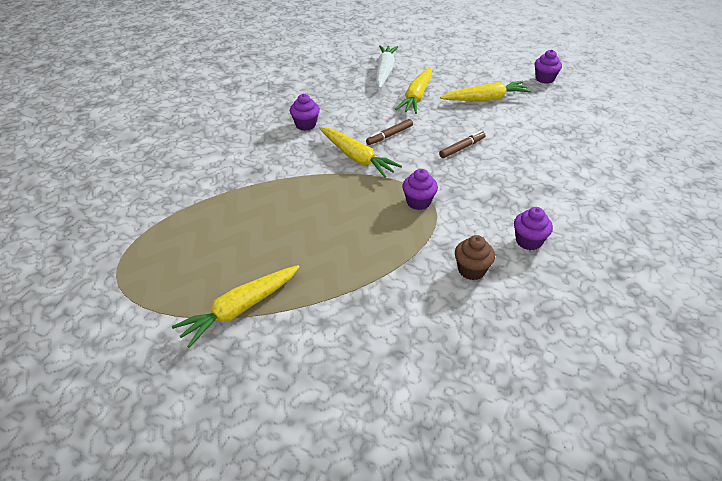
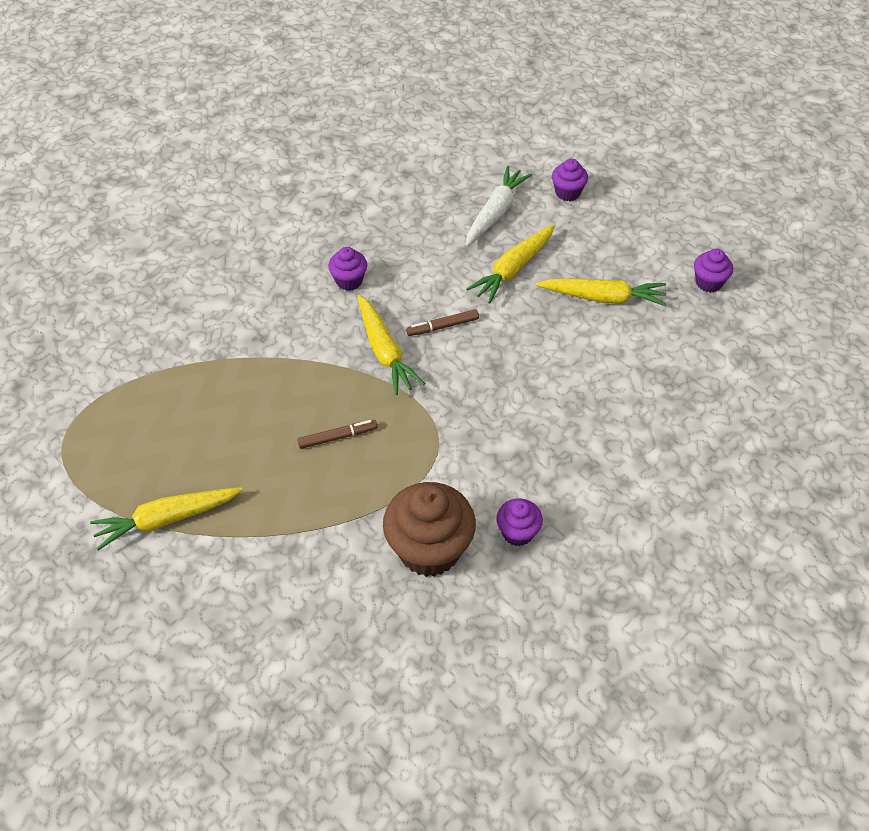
camera: 20 degrees right, 10 degrees up
purple cupcake [402,169,438,210] -> purple cupcake moved to [552,159,588,201]
brown marker [439,131,486,158] -> brown marker moved to [297,420,377,449]
brown cupcake [455,235,495,280] -> brown cupcake [383,482,476,577], size x1.94

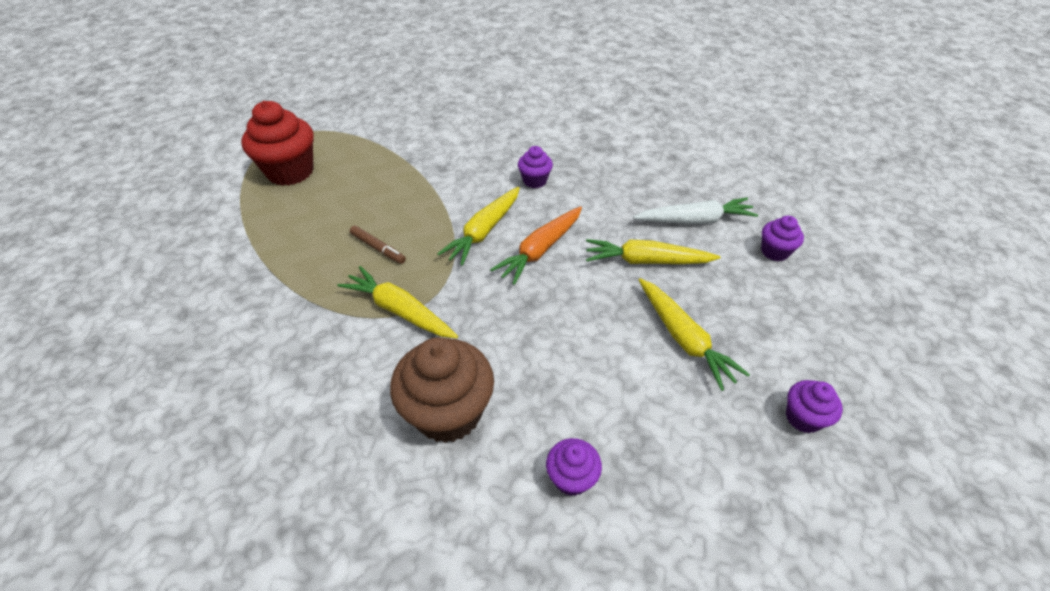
camera: 55 degrees right, 5 degrees down
yellow carrot [90,487,243,550] -> yellow carrot moved to [338,266,458,338]
brown cupcake [383,482,476,577] -> brown cupcake moved to [390,337,494,443]
brown marker [406,309,479,336] -> orange carrot [490,206,582,285]
purple cupcake [496,498,543,546] -> purple cupcake moved to [546,438,602,496]
none -> red cupcake [241,101,314,186]

